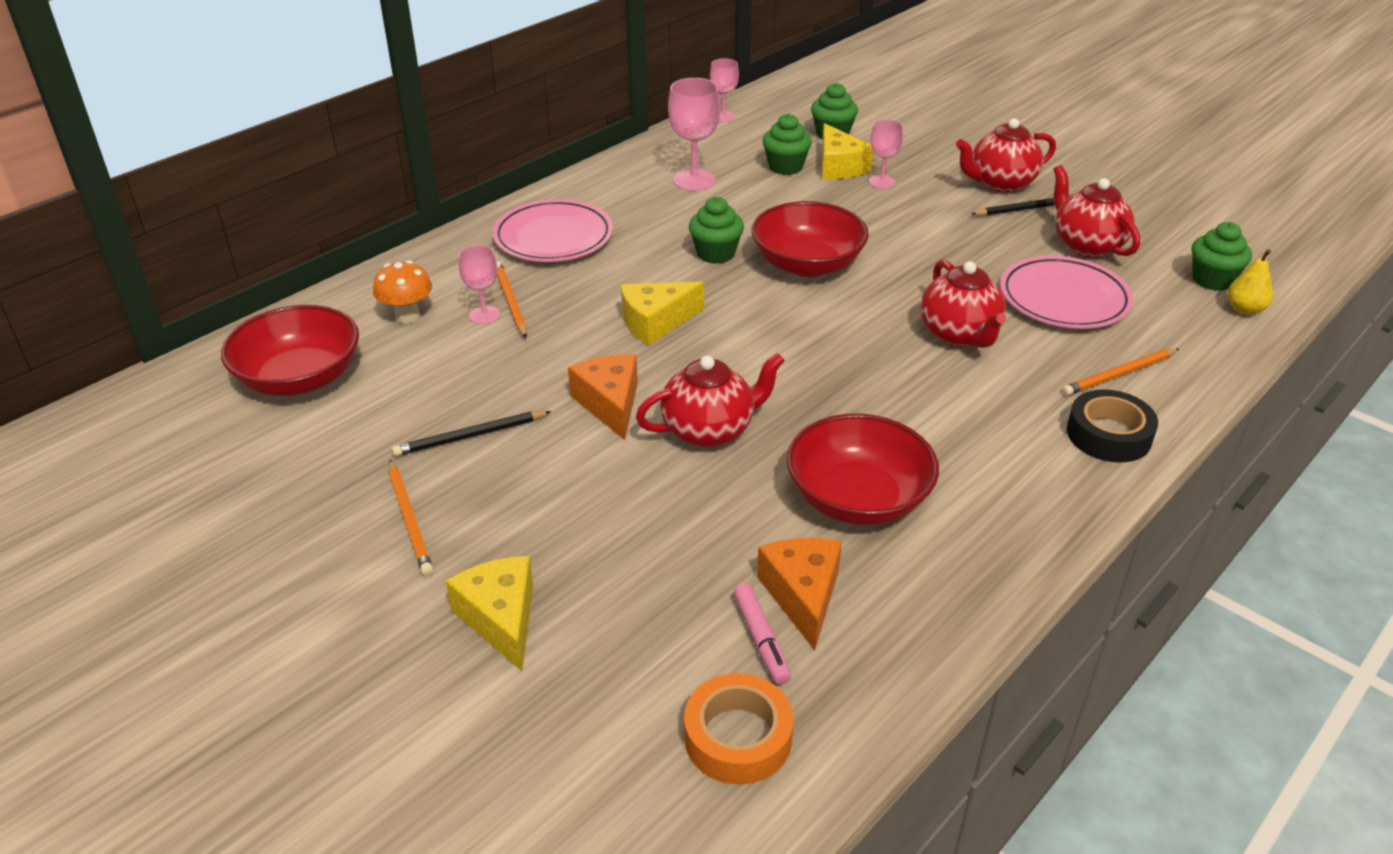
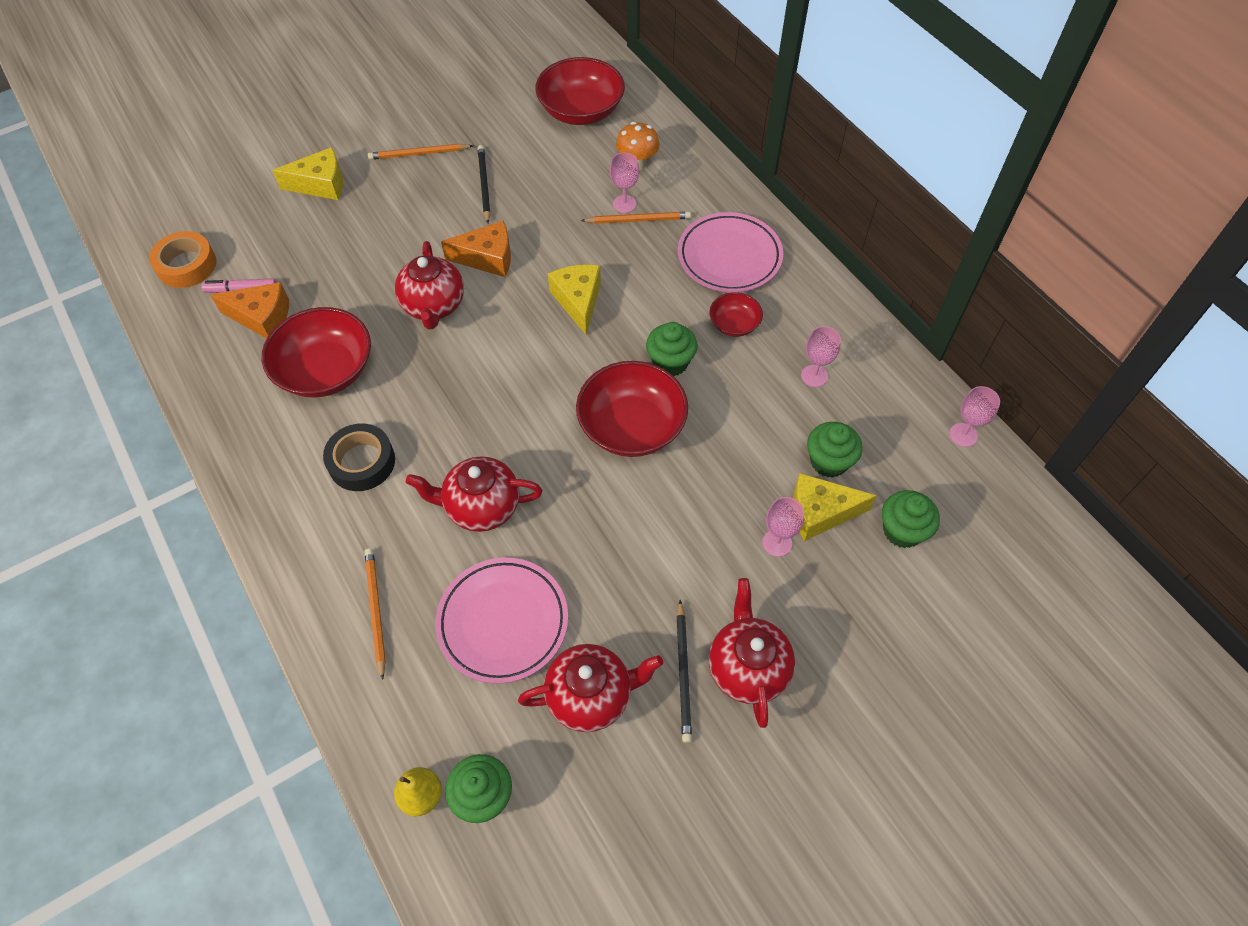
camera: 105 degrees right, 20 degrees up
pink goblet [668,78,721,191] -> pink goblet [801,326,841,387], size x0.62
black tape [1067,389,1158,462] -> black tape moved to [323,424,395,491]
none -> red bowl [709,292,763,337]

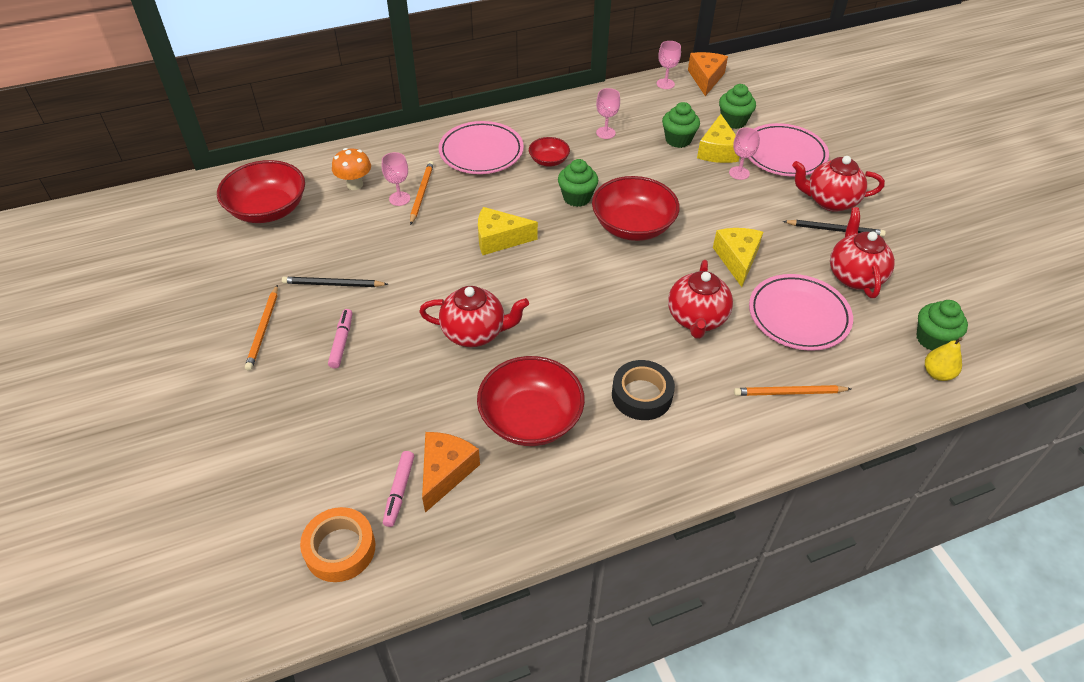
camera: 80 degrees left, 10 degrees down
yellow cheese [272,147,343,200] -> yellow cheese moved to [713,228,763,287]
orange cheese [441,220,511,277] -> orange cheese moved to [688,52,728,96]
none -> pink marker [328,309,352,369]
none -> pink plate [748,123,829,177]

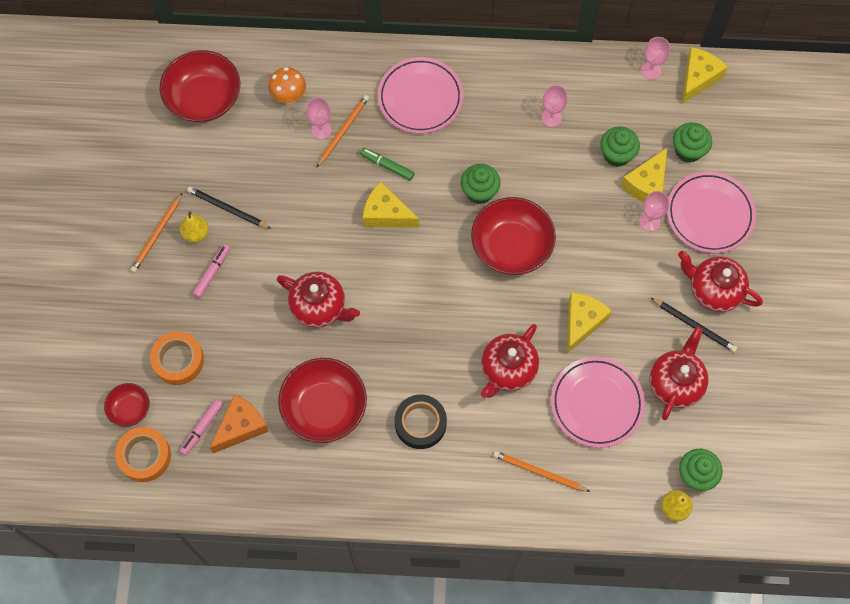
camera: 25 degrees right, 20 degrees up
red bowl [529,137,570,167] -> red bowl moved to [104,383,150,427]
orange cheese [688,52,728,96] -> yellow cheese [682,47,728,104]
none -> orange tape [150,332,204,385]
none -> yellow pear [180,211,209,243]
none -> green marker [360,148,415,181]

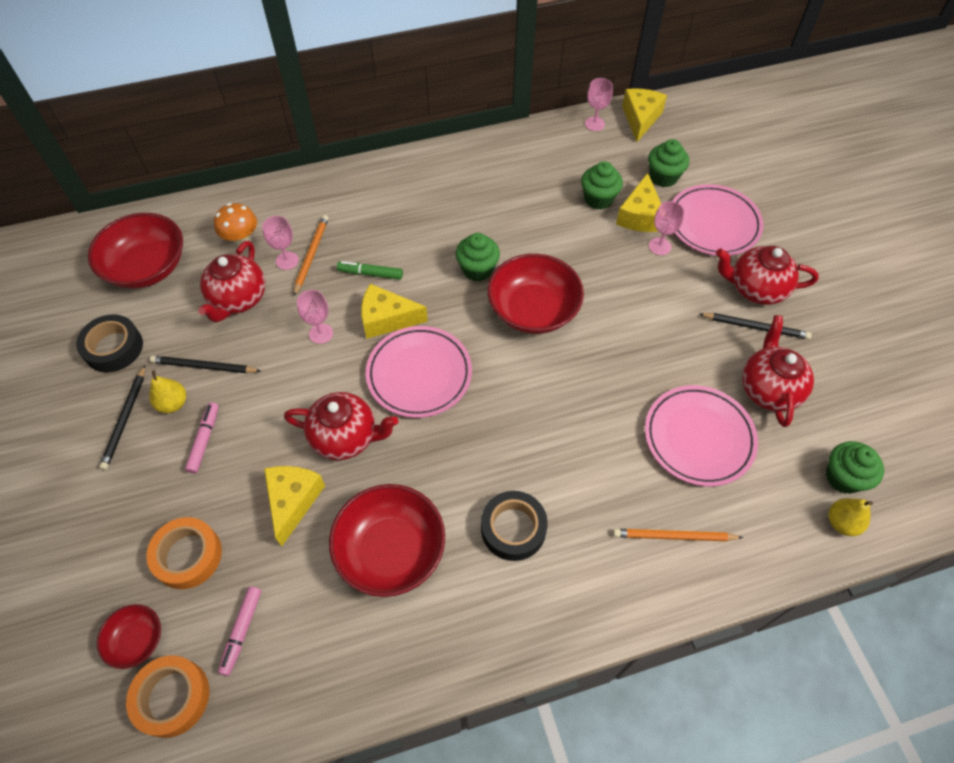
camera: 20 degrees left, 10 degrees down
orange pencil [130,192,183,273] -> black pencil [99,365,145,470]
orange cheese [210,394,269,454] -> none
pink plate [378,57,463,134] -> pink plate moved to [365,326,472,418]
red teapot [481,324,539,398] -> red teapot moved to [198,241,265,322]
pink goblet [542,85,568,127] -> pink goblet moved to [297,290,333,344]
yellow cheese [567,292,612,354] -> yellow cheese moved to [264,466,325,546]
none -> black tape [76,314,143,372]

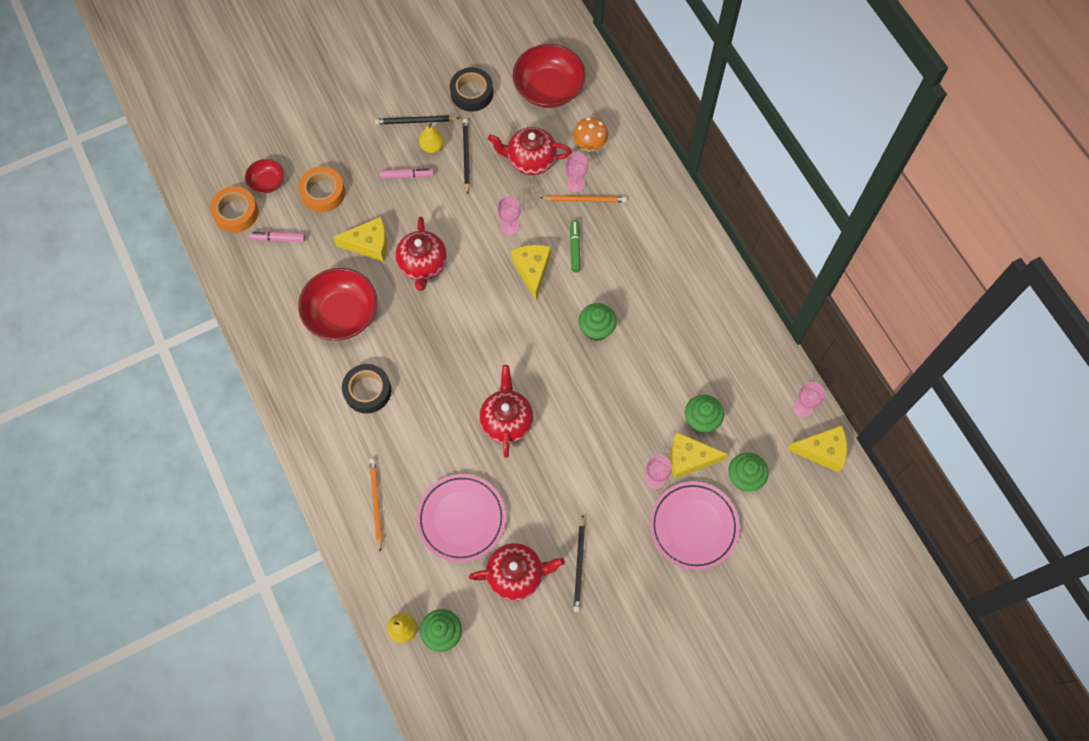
camera: 80 degrees right, 10 degrees up
pink plate [365,326,472,418] -> none
red bowl [488,254,584,334] -> none
red teapot [716,246,819,305] -> red teapot moved to [479,365,534,458]

